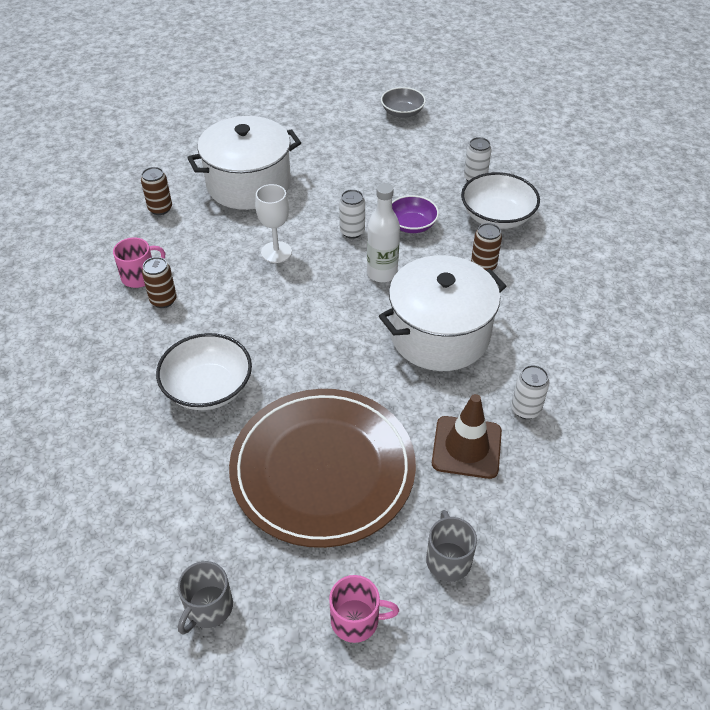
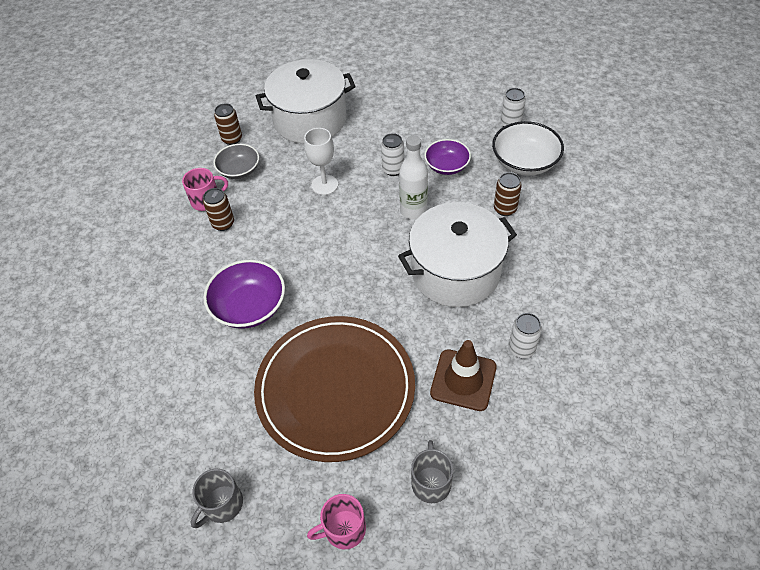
camera: 10 degrees right, 5 degrees up
white bowl [156,333,252,410] -> purple bowl [203,260,285,329]
pink mug [329,575,399,643] -> pink mug turned 150 degrees clockwise [307,494,366,549]
grey bowl [381,87,426,118] -> grey bowl moved to [213,144,259,179]

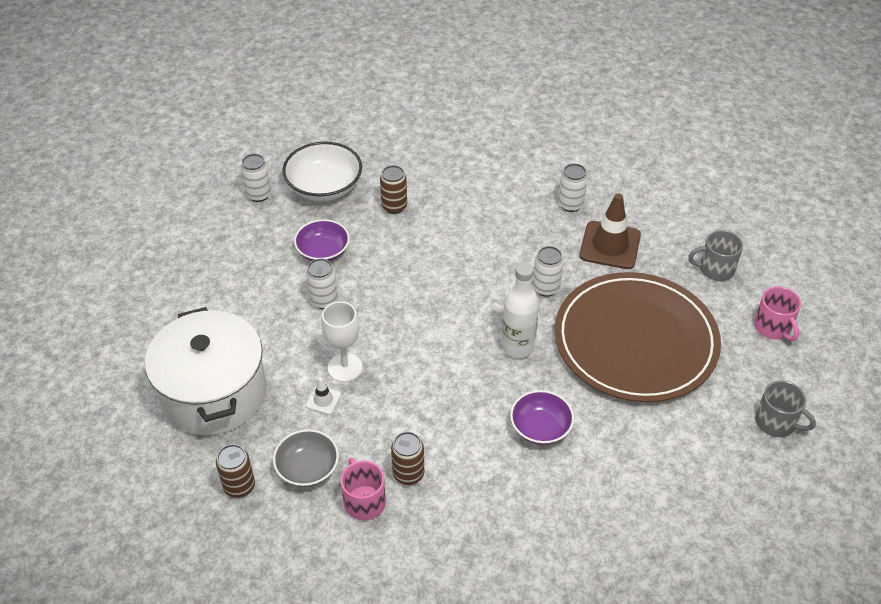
camera: 95 degrees left, 5 degrees down
purple bowl [203,260,285,329] -> purple bowl [510,390,574,445], size x0.66
white pot [398,202,517,307] -> none
white bottle [399,135,428,219] -> white bottle moved to [501,262,539,358]
none -> white traffic cone [306,378,341,415]
none -> white can [533,246,564,297]

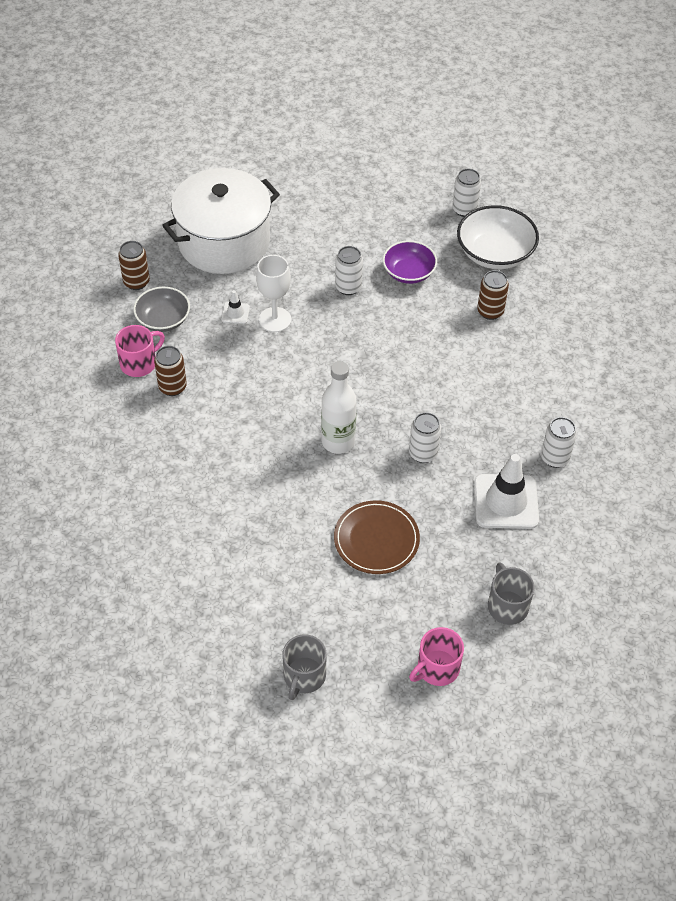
camera: 75 degrees right, 5 degrees up
purple bowl [510,390,574,445] -> none
brown plate [554,272,721,402] -> brown plate [334,500,420,574], size x0.49
brown traffic cone [579,194,641,269] -> white traffic cone [474,454,539,529]

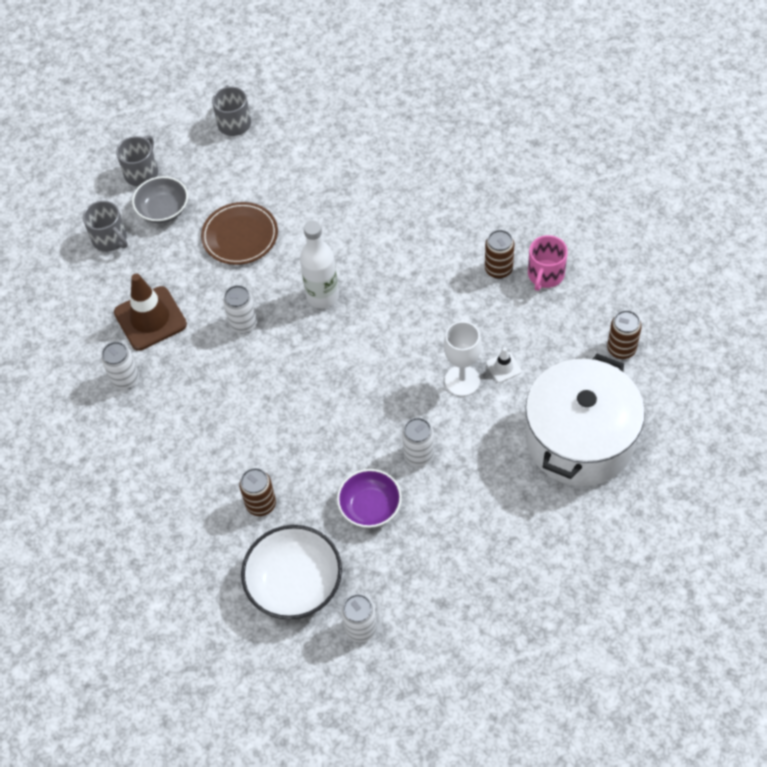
camera: 155 degrees right, 5 degrees up
grey bowl [133,287,190,332] -> grey bowl moved to [132,176,188,223]
pink mug [409,627,464,686] -> grey mug [116,135,158,186]
white traffic cone [474,454,539,529] -> brown traffic cone [114,274,187,351]

